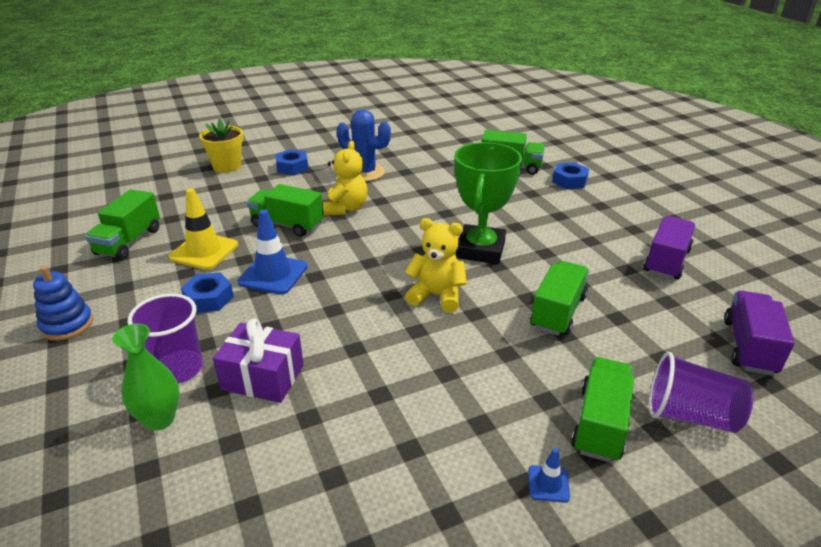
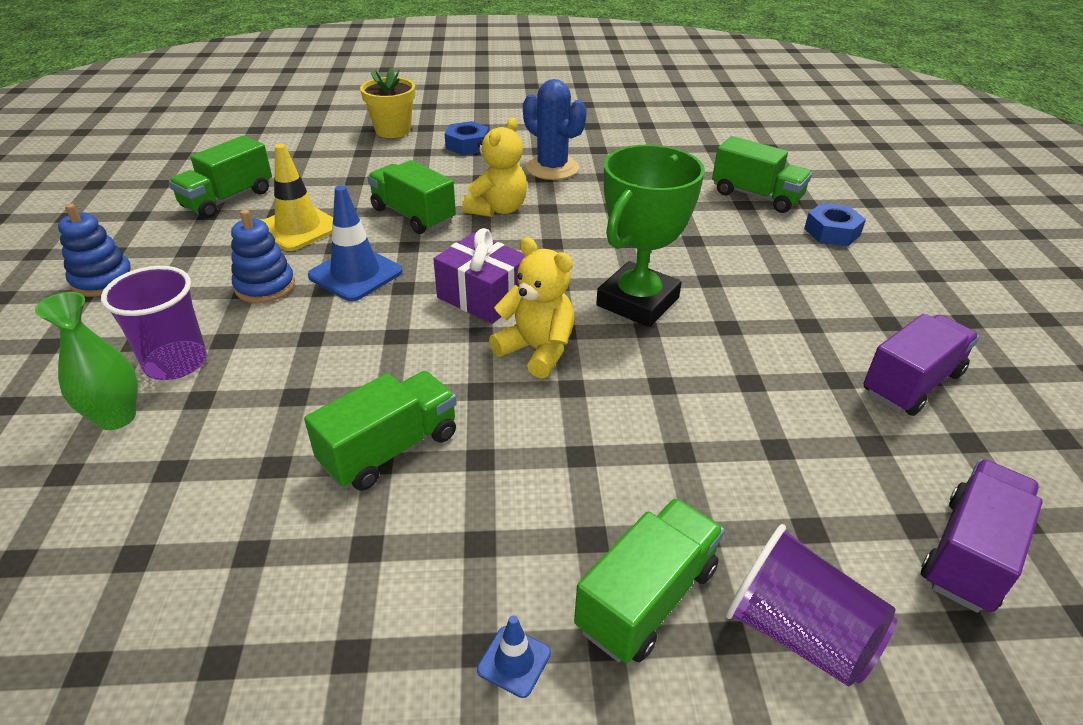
camera: 20 degrees right, 5 degrees up
blue nut [181,272,234,313] -> blue stacking toy [231,210,295,303]
purple gift [213,319,304,403] -> purple gift moved to [433,228,525,324]
green truck [530,261,589,336] -> green truck moved to [304,371,457,491]

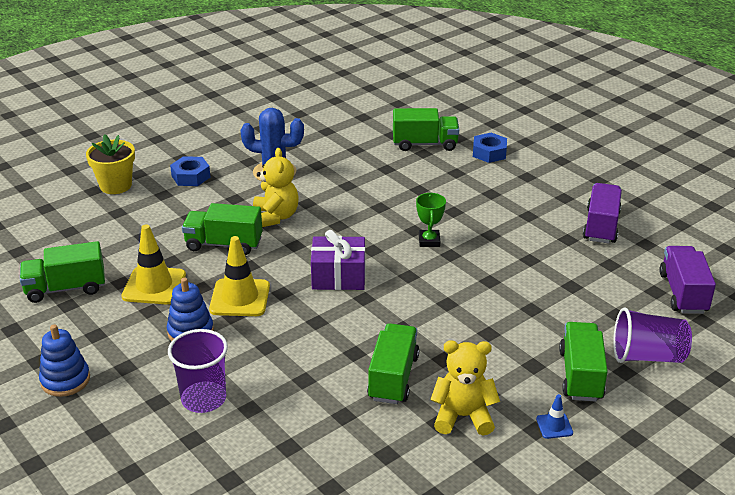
camera: 35 degrees left, 5 degrees down
green vase [35,292,138,430] -> none
green truck [169,136,272,218] -> green truck turned 75 degrees clockwise [20,241,105,303]
blue traffic cone [308,185,402,301] -> yellow traffic cone [209,236,270,316]
yellow teddy bear [489,237,574,378] -> yellow teddy bear moved to [430,340,500,435]
green trophy [596,145,705,327] -> green trophy [416,193,446,247], size x0.48

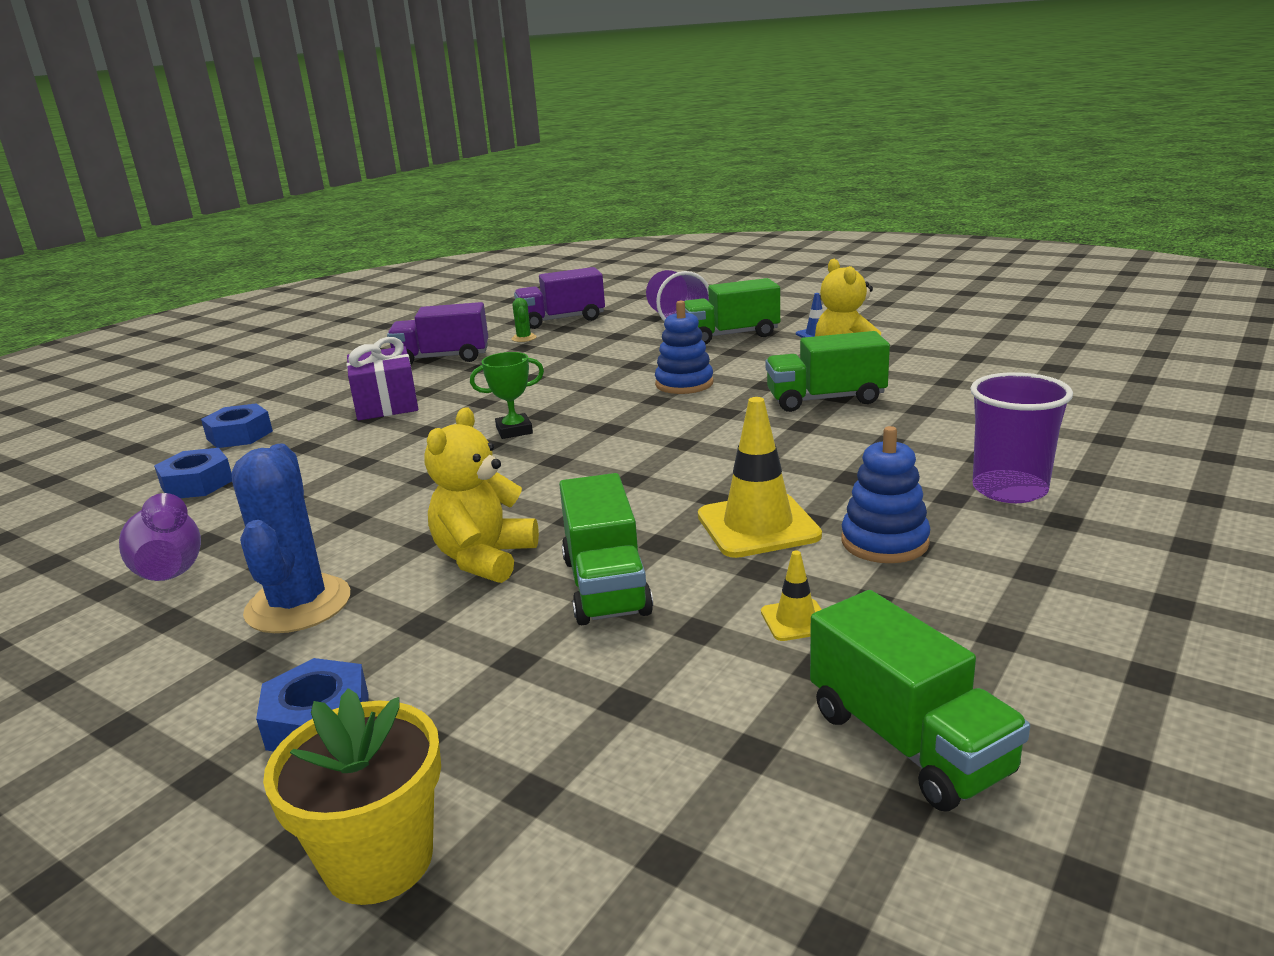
camera: 105 degrees left, 10 degrees down
blue stacking toy [39,324,90,397] -> blue stacking toy moved to [655,301,713,394]
yellow traffic cone [121,224,186,304] -> yellow traffic cone [761,551,822,641], size x0.49
yellow teddy bear [253,148,299,227] -> yellow teddy bear turned 45 degrees counterclockwise [425,407,539,583]
purple gift [311,230,365,290] -> purple gift moved to [347,337,418,420]
green truck [393,108,459,151] -> blue nut [154,448,232,498]
none -> purple vase [119,493,201,581]
none -> green cactus [512,298,537,342]

